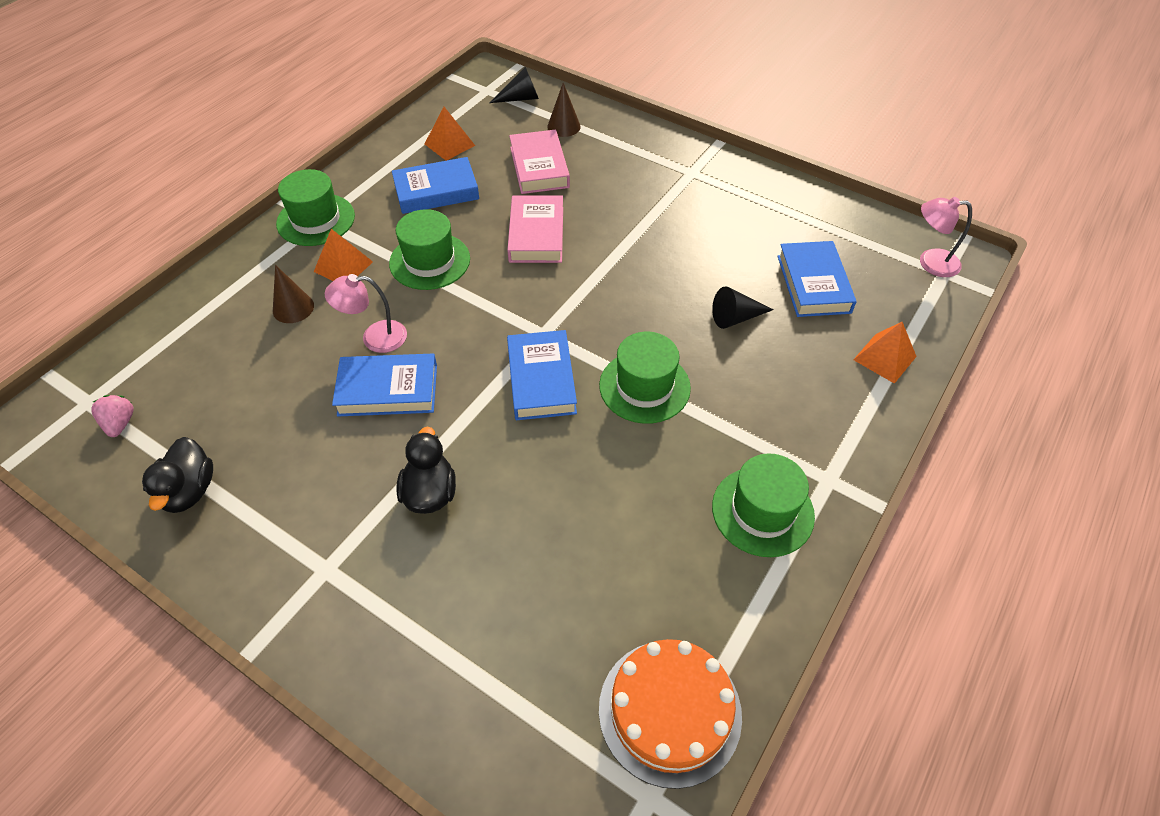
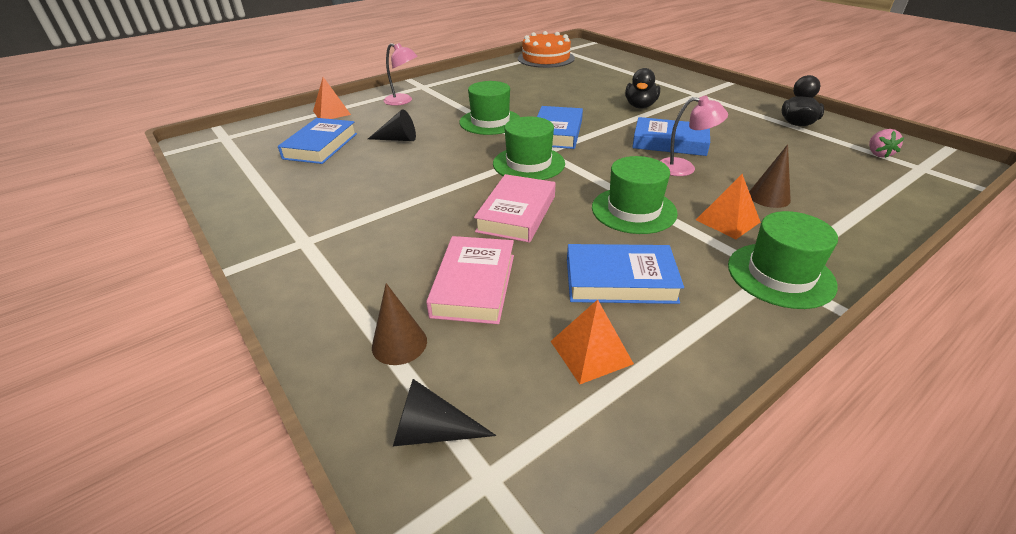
camera: 160 degrees left, 15 degrees down
green hat [712,453,815,557] -> green hat moved to [493,117,565,180]
pink lamp [920,197,972,277] -> pink lamp moved to [384,43,418,106]

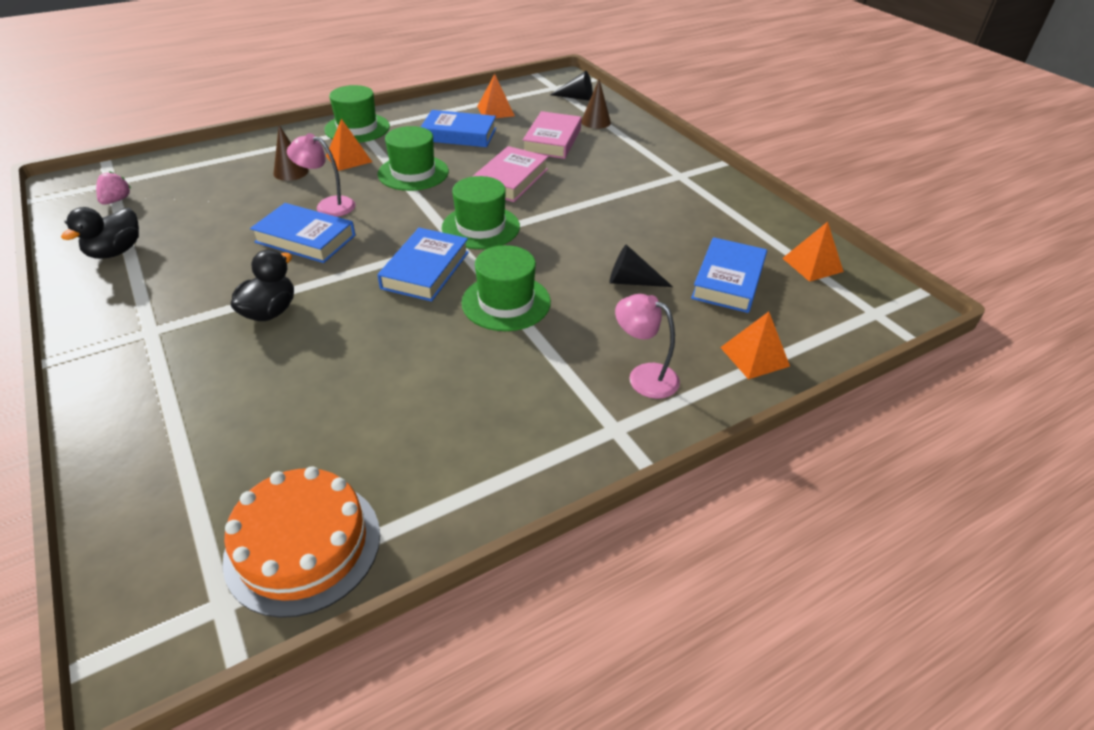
camera: 175 degrees left, 5 degrees up
none -> orange pyramid [782,222,844,282]

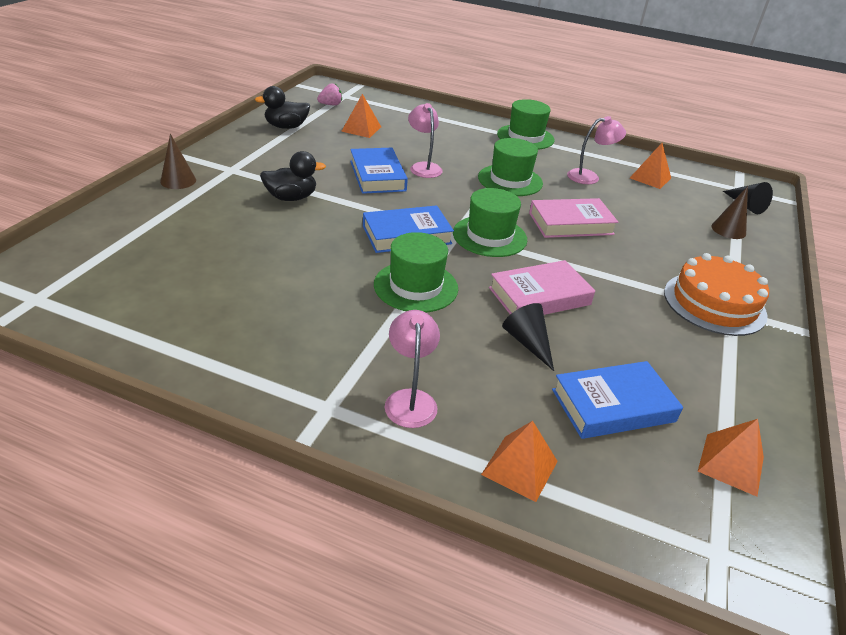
camera: 50 degrees right, 5 degrees down
orange cake [222,466,380,618] -> orange cake moved to [664,253,769,336]
brown cone [273,125,309,181] -> brown cone moved to [160,134,196,189]
orange pyramid [326,119,372,171] -> orange pyramid moved to [341,94,381,138]
blue book [421,110,496,147] -> pink lamp [567,116,626,184]
pink book [523,111,582,159] -> pink book moved to [489,260,595,315]

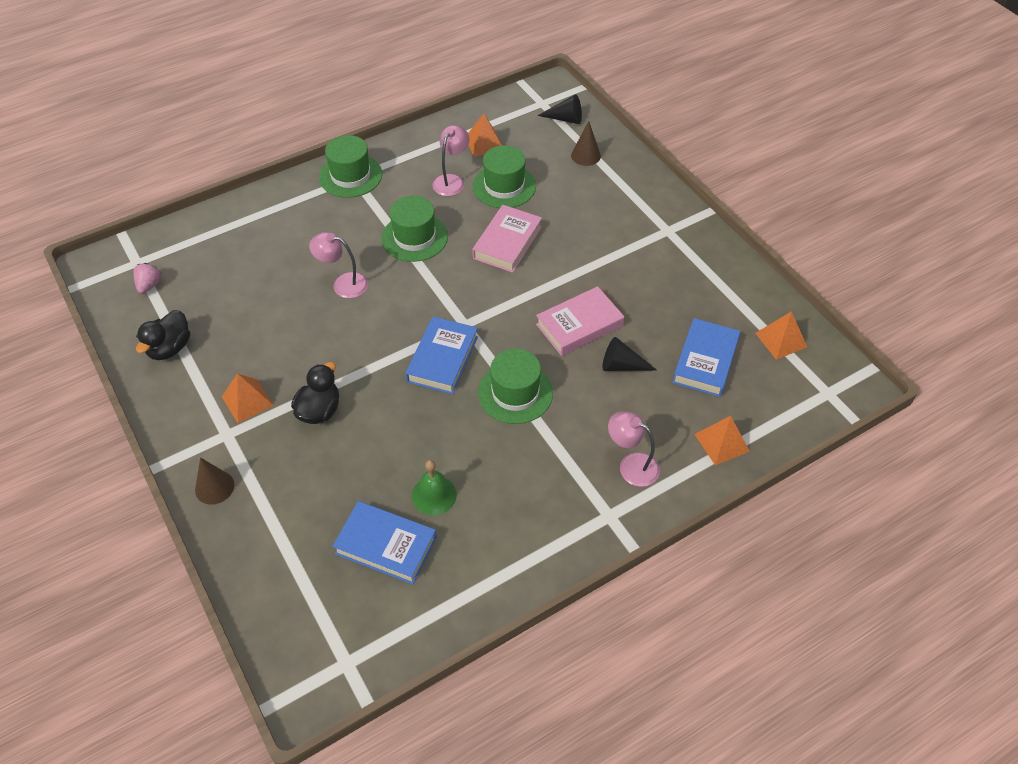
camera: 50 degrees left, 15 degrees up
orange pyramid [341,94,381,138] -> orange pyramid moved to [222,373,274,423]
blue book [350,148,408,194] -> blue book moved to [332,501,437,584]
green hat [453,188,527,257] -> green hat moved to [472,145,536,208]
pink book [489,260,595,315] -> pink book turned 45 degrees clockwise [536,286,624,356]
orange cake [664,253,769,336] -> none
none -> green bell [412,460,457,515]

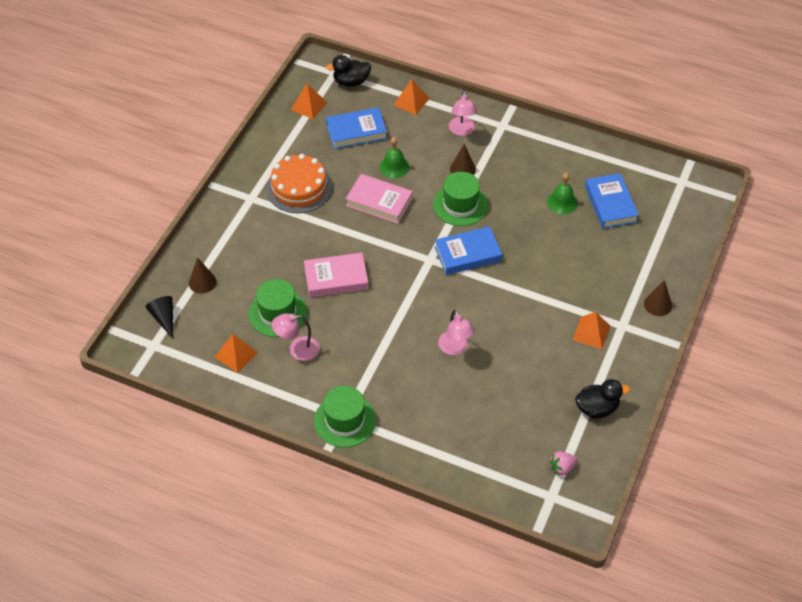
camera: 125 degrees left, 0 degrees up
black duck [291,362,339,424] -> black duck moved to [326,55,371,87]
green hat [381,196,448,262] -> none
black cone [603,337,657,371] -> green bell [379,137,409,178]
none -> orange cake [266,154,332,213]
none -> brown cone [450,144,476,175]

